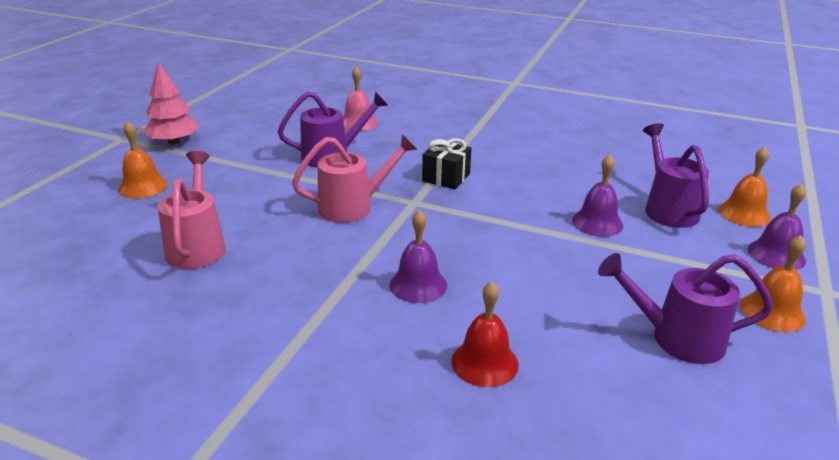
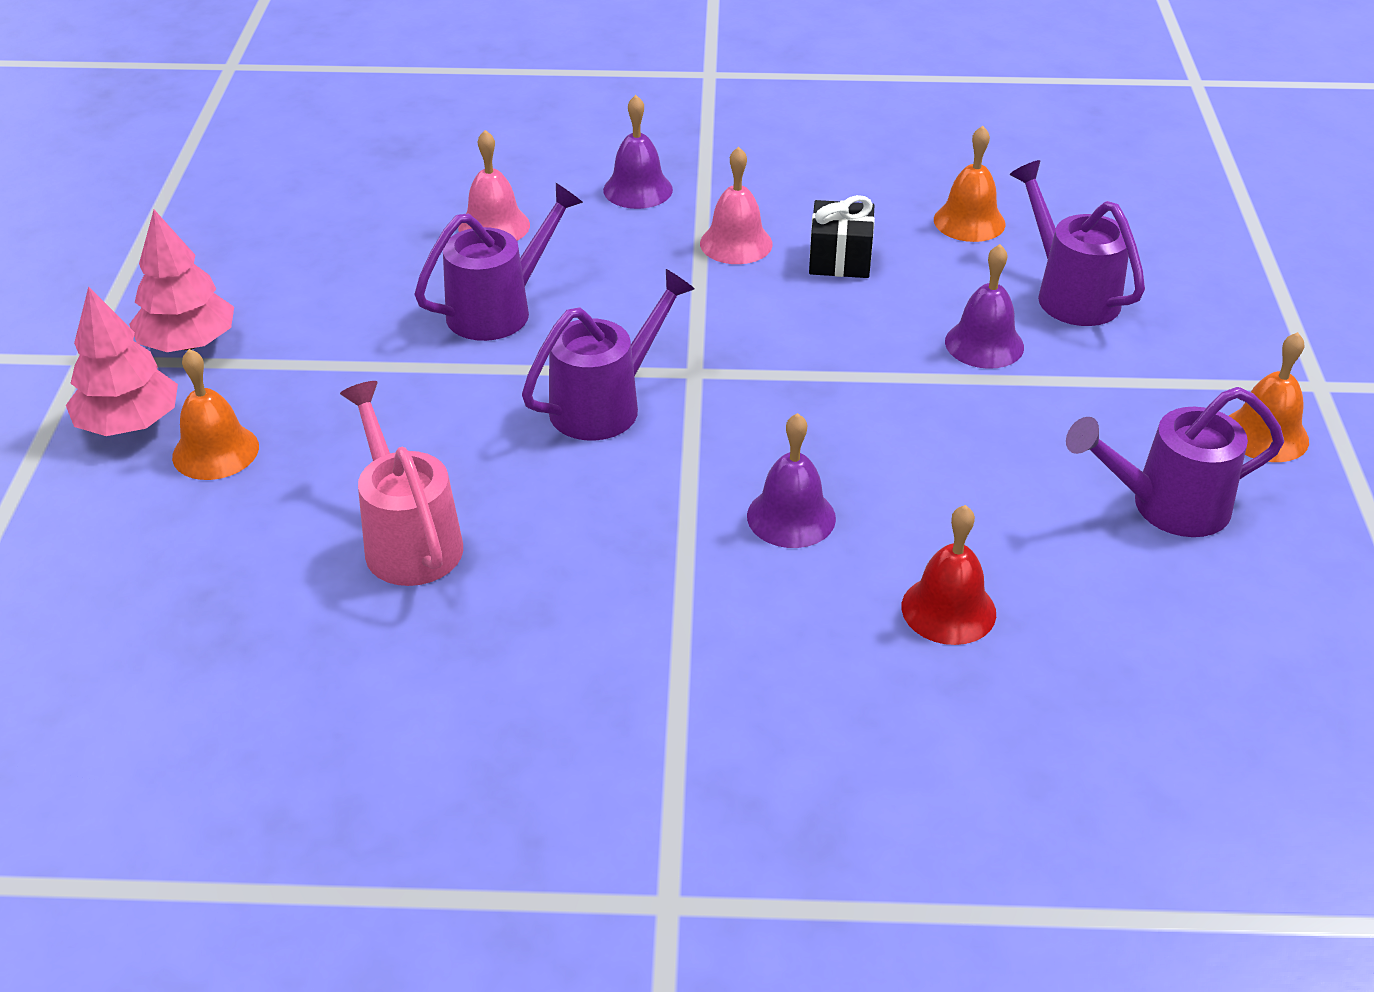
camera: 20 degrees left, 10 degrees up
pink watering can [292,134,417,223] -> purple watering can [522,269,695,441]
black gift [422,139,471,189] -> black gift moved to [809,195,875,278]
orange bell [718,147,771,227] -> orange bell moved to [934,126,1006,242]
purple bell [748,183,806,270] -> purple bell moved to [603,95,673,209]
none -> pink tree [66,286,178,436]
none -> pink bell [700,147,773,264]

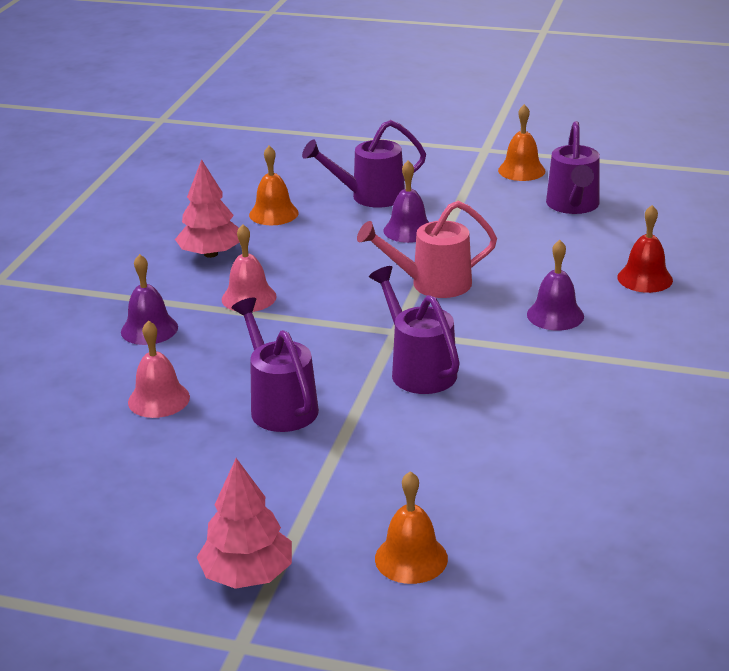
camera: 75 degrees left, 10 degrees down
pink tree [66,286,178,436] -> pink tree moved to [175,159,240,258]
pink watering can [340,381,463,586] -> pink watering can moved to [357,201,497,298]
black gift [809,195,875,278] -> none

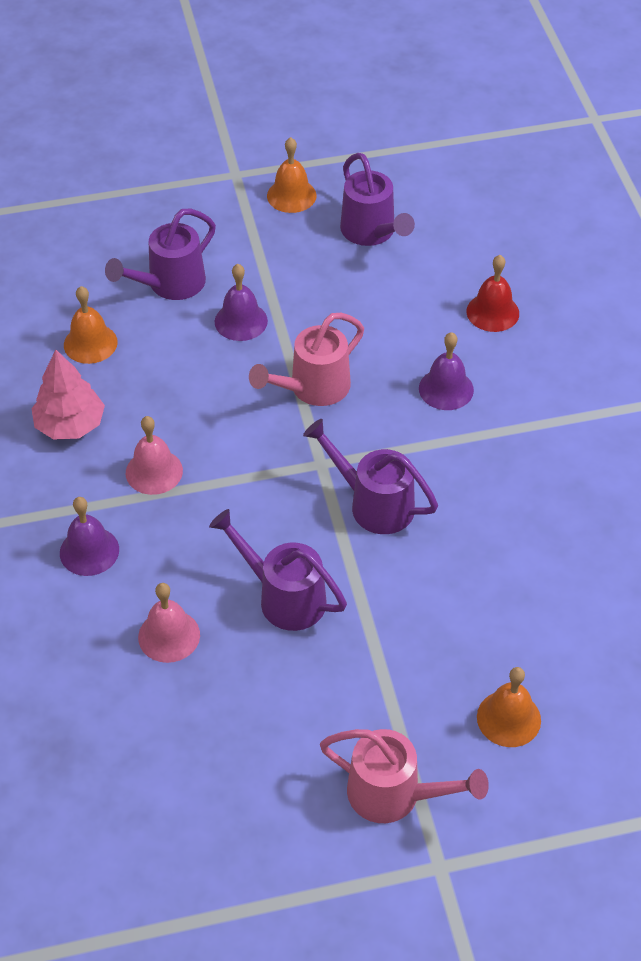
camera: 30 degrees left, 20 degrees up
pink tree [197,458,292,589] -> pink watering can [320,729,489,823]

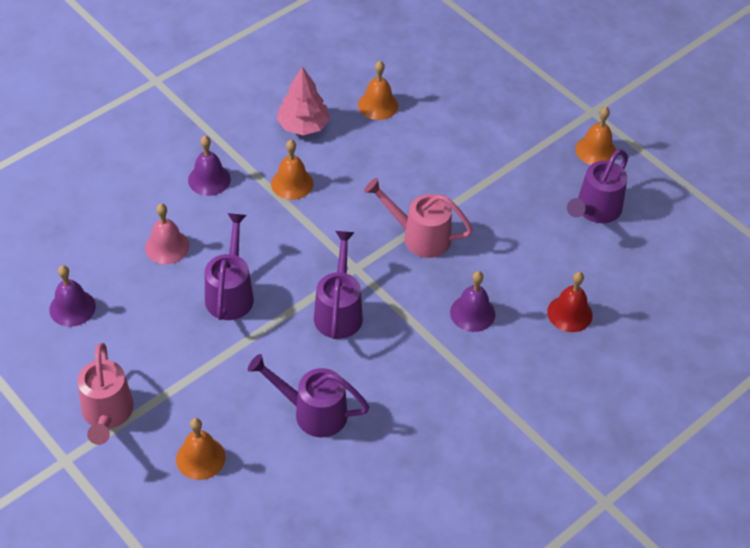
camera: 60 degrees right, 0 degrees up
purple watering can [105,209,216,300] -> purple watering can moved to [248,354,370,437]
pink bell [126,416,183,495] -> orange bell [271,140,313,200]
purple bell [215,264,268,341] -> purple bell moved to [49,265,96,327]

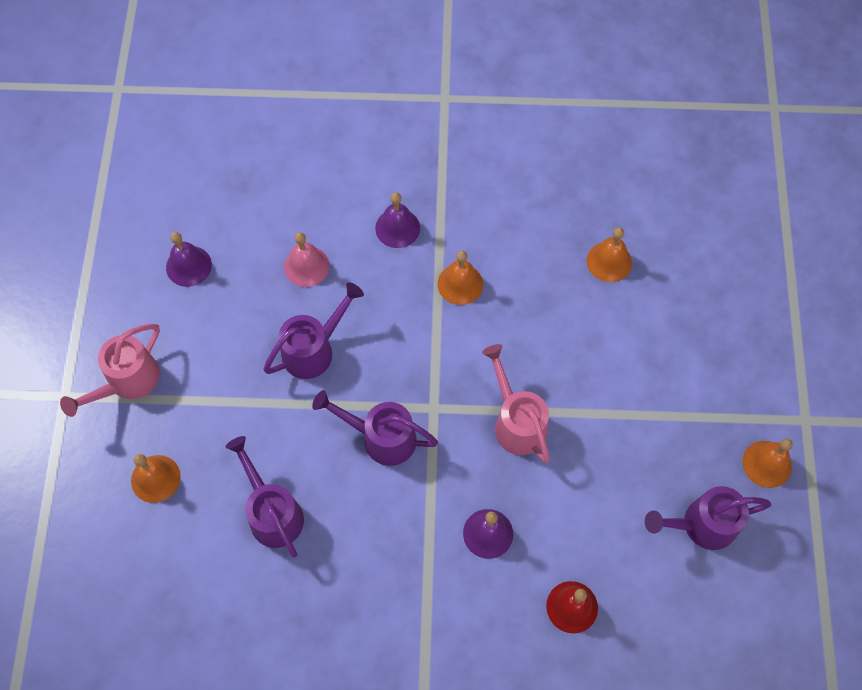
camera: 45 degrees right, 15 degrees up
pink tree [276,66,330,135] -> none
purple watering can [314,231,363,339] -> purple watering can turned 120 degrees counterclockwise [312,390,438,466]

